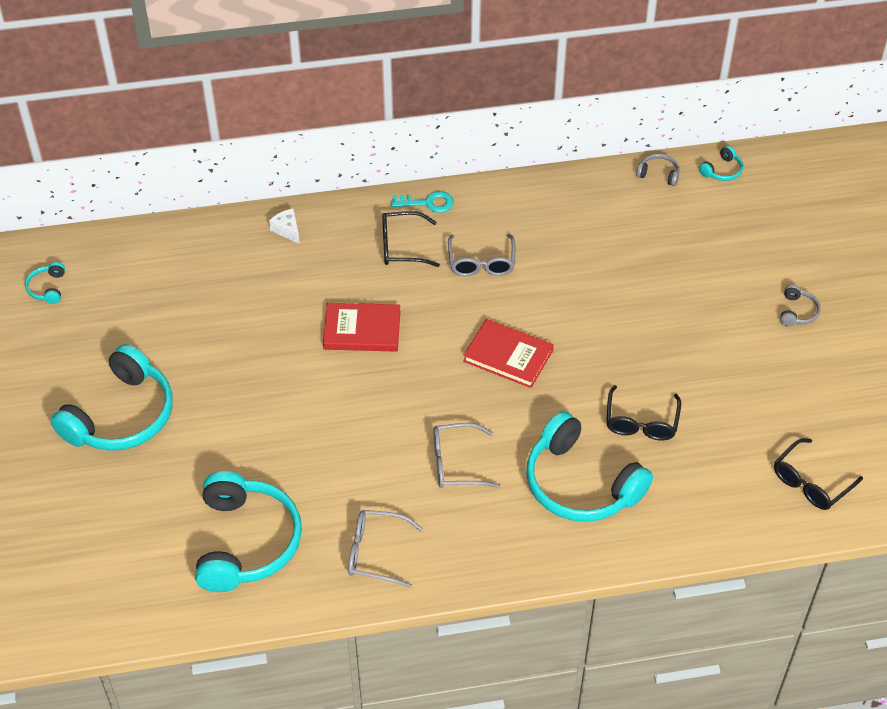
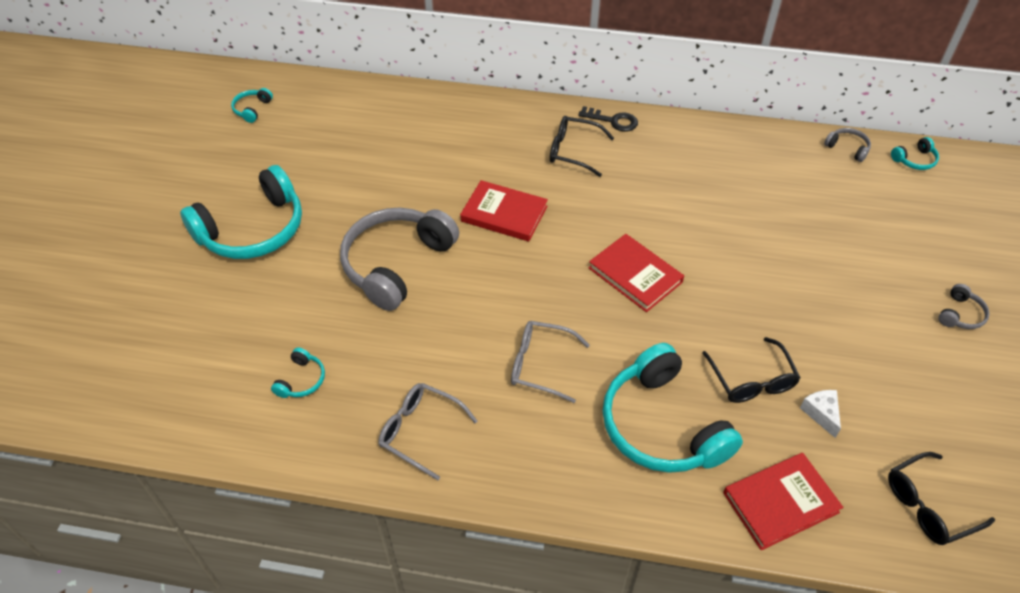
camera: 20 degrees right, 0 degrees up
turquoise headphones [195,471,302,592] -> turquoise headphones [271,347,325,398], size x0.42
white cheese [269,209,300,244] -> white cheese moved to [800,390,841,438]
turquoise key [391,191,454,213] -> black key [578,106,638,132]
grey glasses [448,234,515,276] -> none
black glasses [606,385,681,441] -> black glasses turned 45 degrees counterclockwise [702,337,801,403]
none -> grey headphones [340,208,459,311]
none -> red book [723,453,843,550]

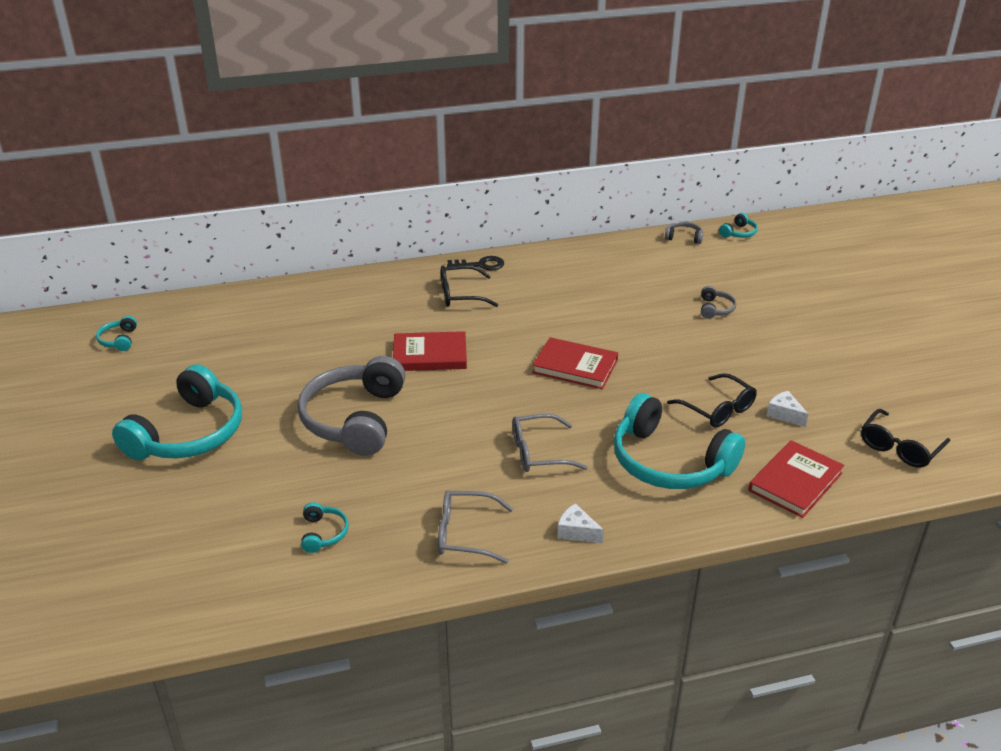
camera: 25 degrees left, 15 degrees down
grey headphones [939,284,990,329] -> grey headphones moved to [701,286,737,319]
none -> white cheese [557,503,604,543]

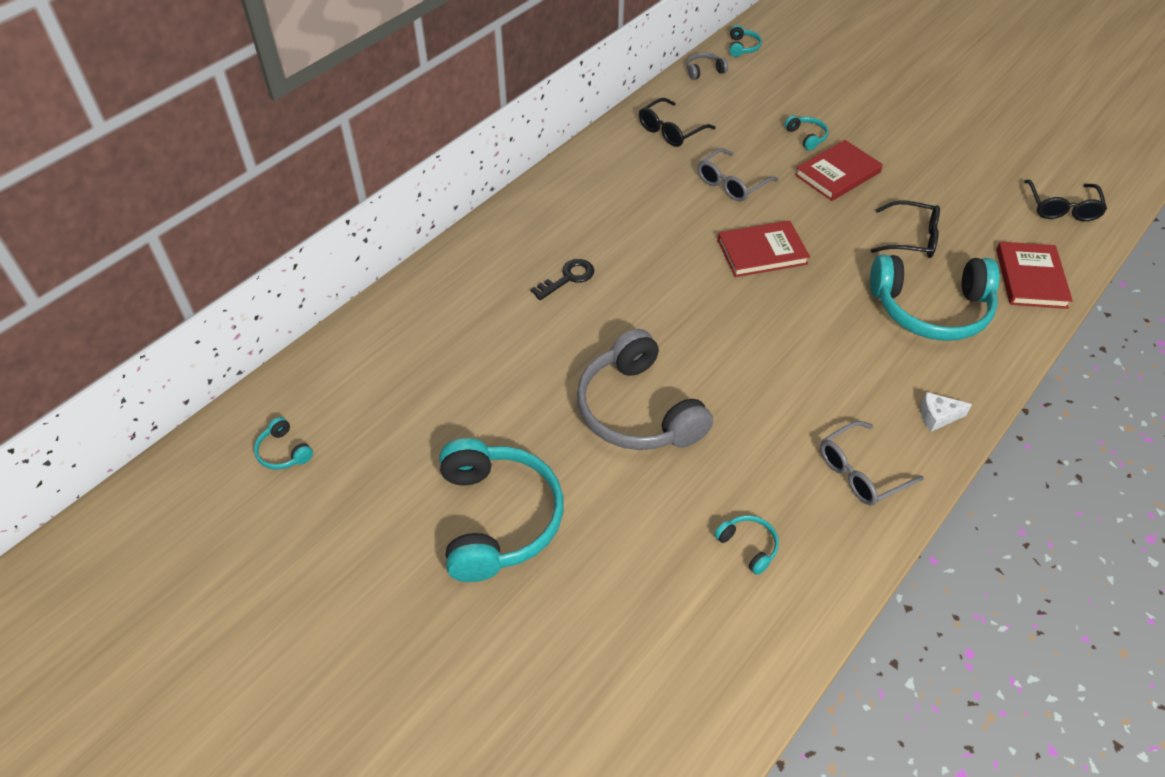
camera: 35 degrees left, 15 degrees up
red book [393,331,467,371] -> red book moved to [795,140,883,201]
black glasses [441,265,498,307] -> black glasses moved to [639,98,715,147]
black key [447,256,504,270] -> black key moved to [530,259,594,300]
grey glasses [512,414,588,472] -> grey glasses moved to [698,148,778,202]
grey headphones [701,286,737,319] -> turquoise headphones [784,115,828,150]
white cheese [766,391,809,427] -> none

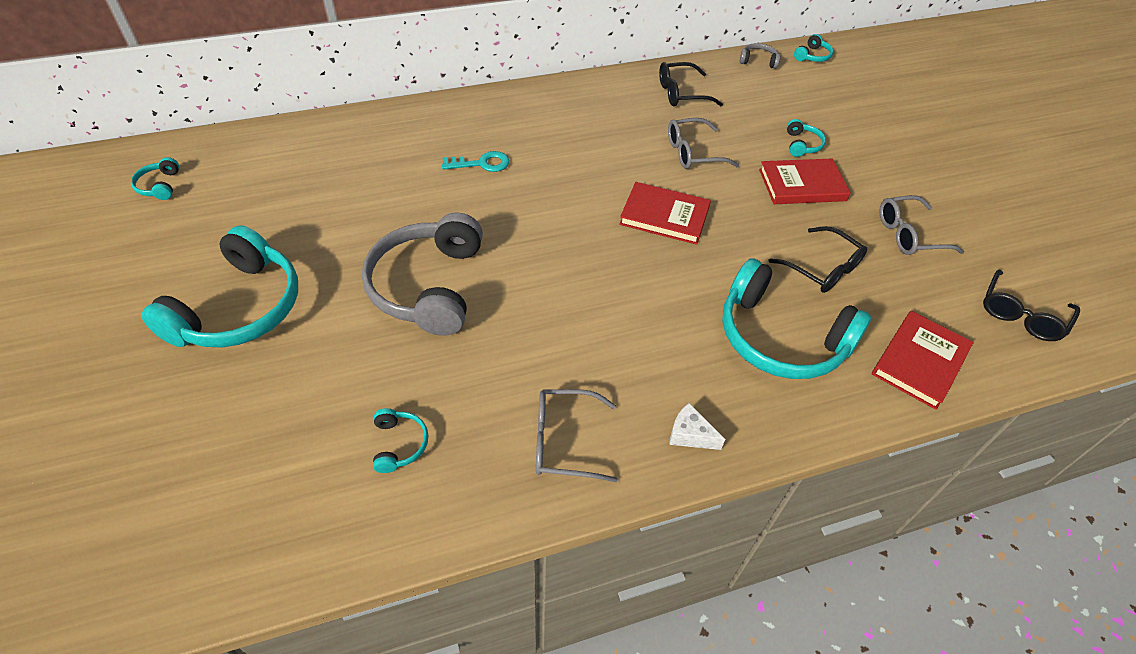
camera: 30 degrees right, 0 degrees up
black key [530,259,594,300] -> turquoise key [442,151,509,172]
none -> grey glasses [879,195,964,255]

